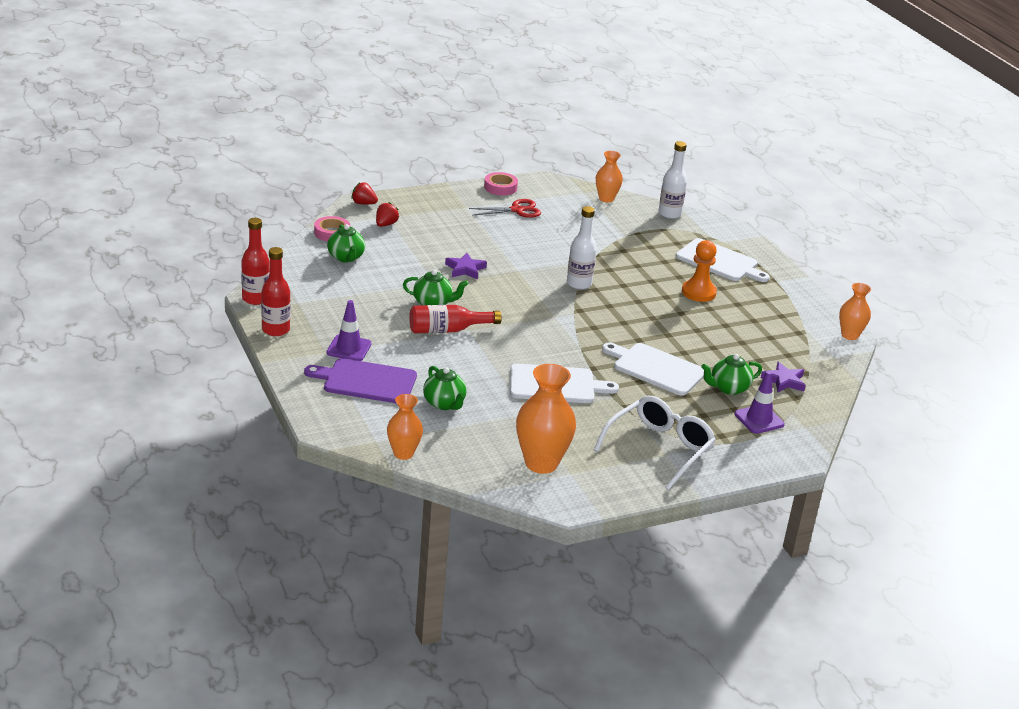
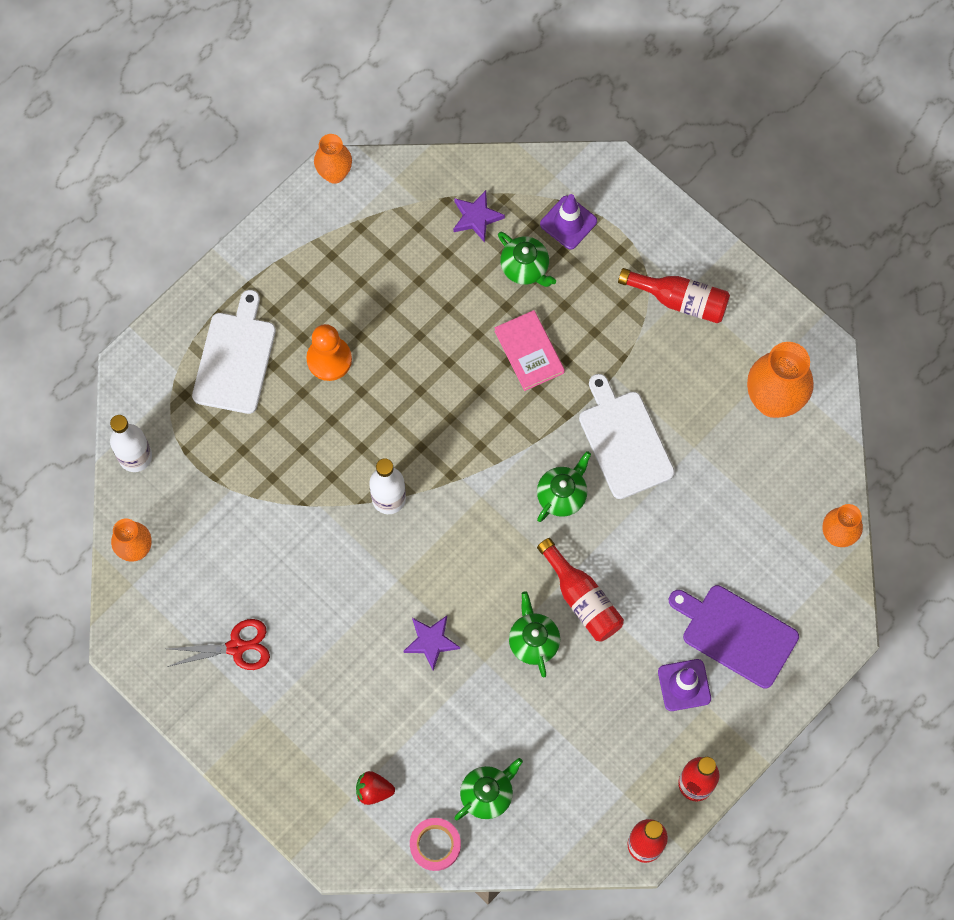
camera: 110 degrees left, 40 degrees up
purple cutting board [304,358,417,403] -> purple cutting board turned 135 degrees clockwise [669,585,799,689]
red strawberry [351,182,378,204] -> none
green teapot [423,366,467,410] -> green teapot moved to [537,451,591,522]
red scissors [469,199,541,218] -> red scissors turned 120 degrees clockwise [167,619,270,670]
pink tape [484,172,518,195] -> none
white glasses [594,396,716,490] -> red bottle [618,268,730,324]
white cutting board [602,342,704,396] -> pink book [494,310,565,391]

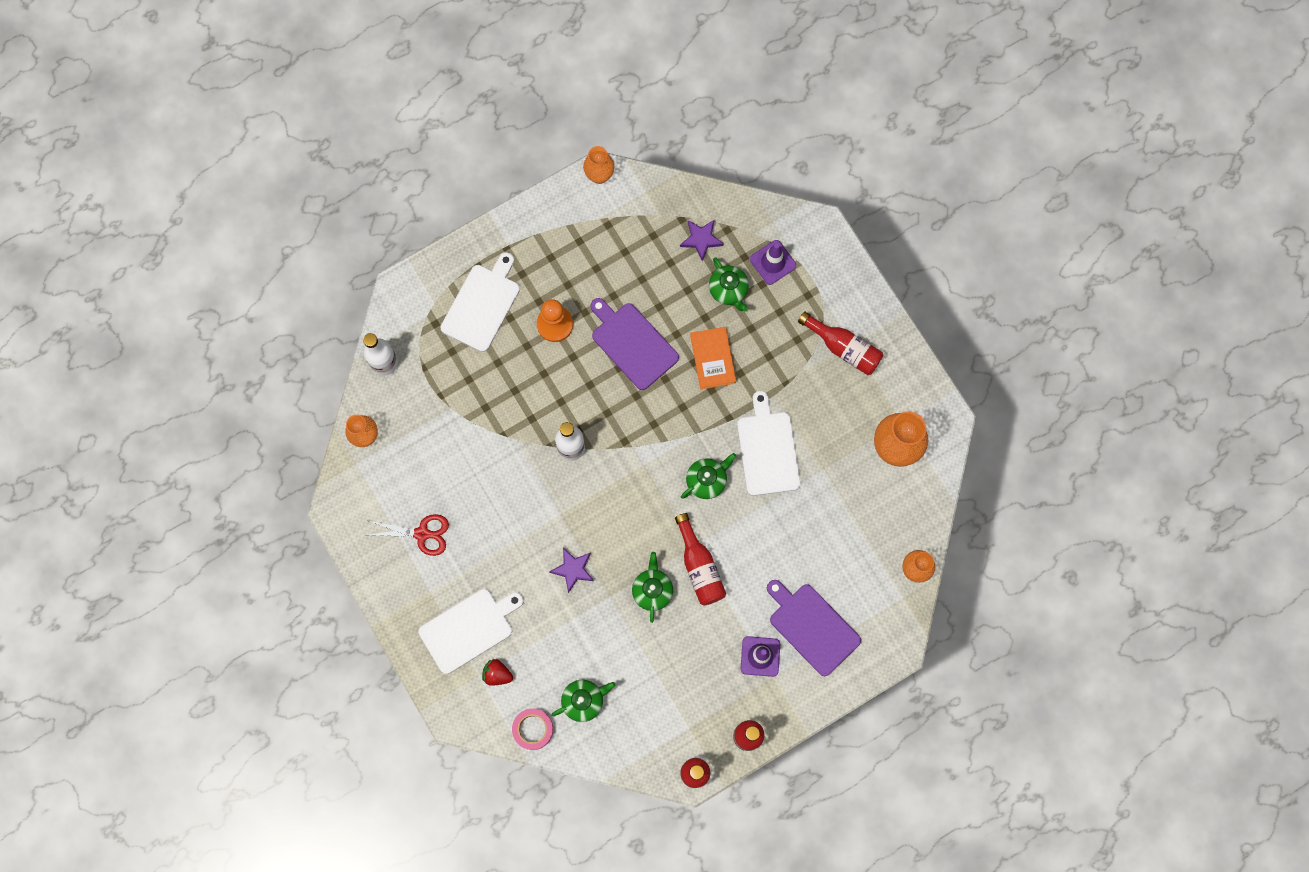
camera: 15 degrees right, 5 degrees up
pink book [494,310,565,391] -> orange book [690,327,736,389]
none -> white cutting board [418,589,524,674]
none -> purple cutting board [590,298,679,390]

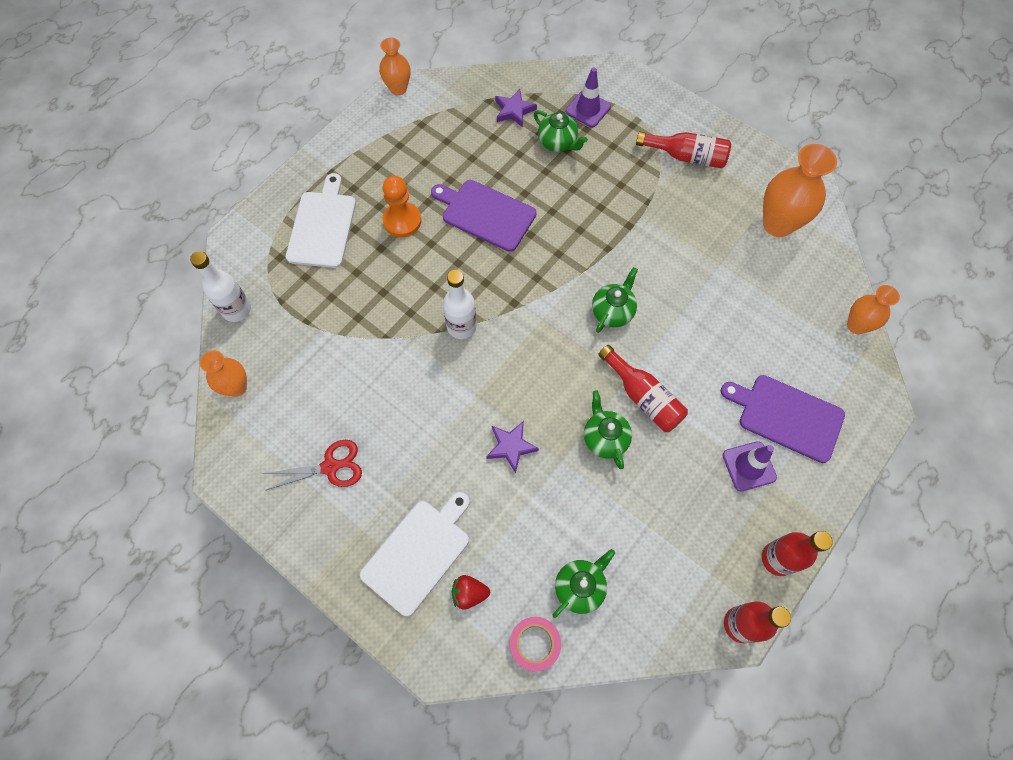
camera: 20 degrees left, 10 degrees down
orange book [690,327,736,389] -> none
white cutting board [737,391,801,496] -> none

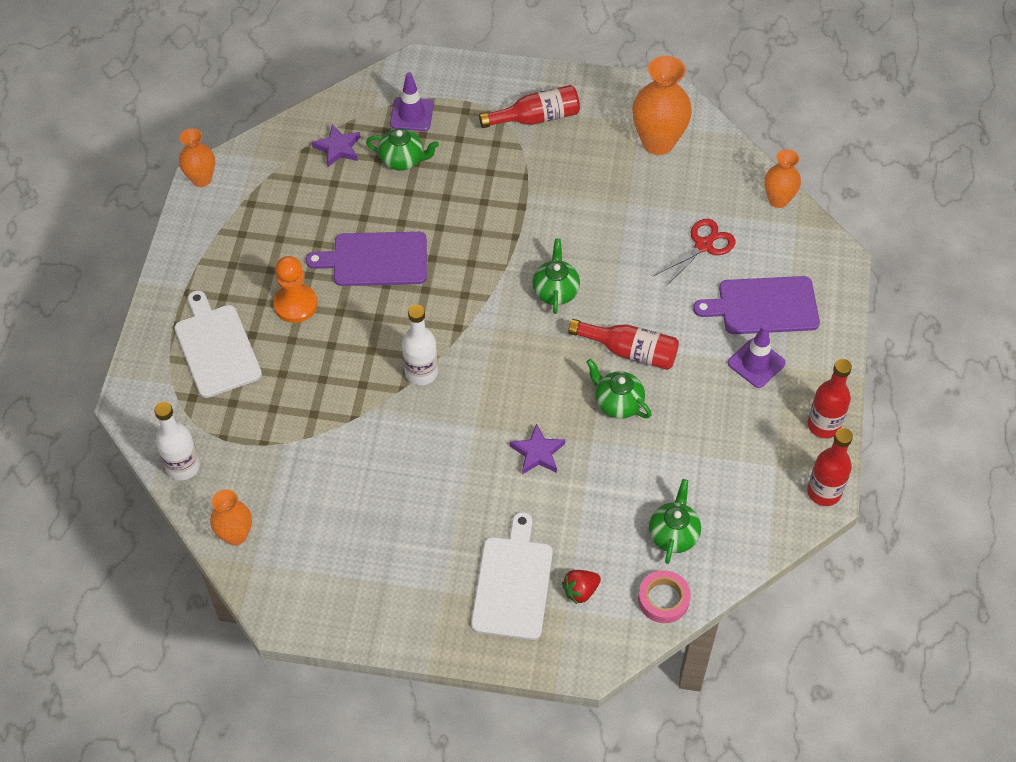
camera: 30 degrees left, 10 degrees down
red scissors [264,440,362,491] -> red scissors moved to [654,219,736,286]

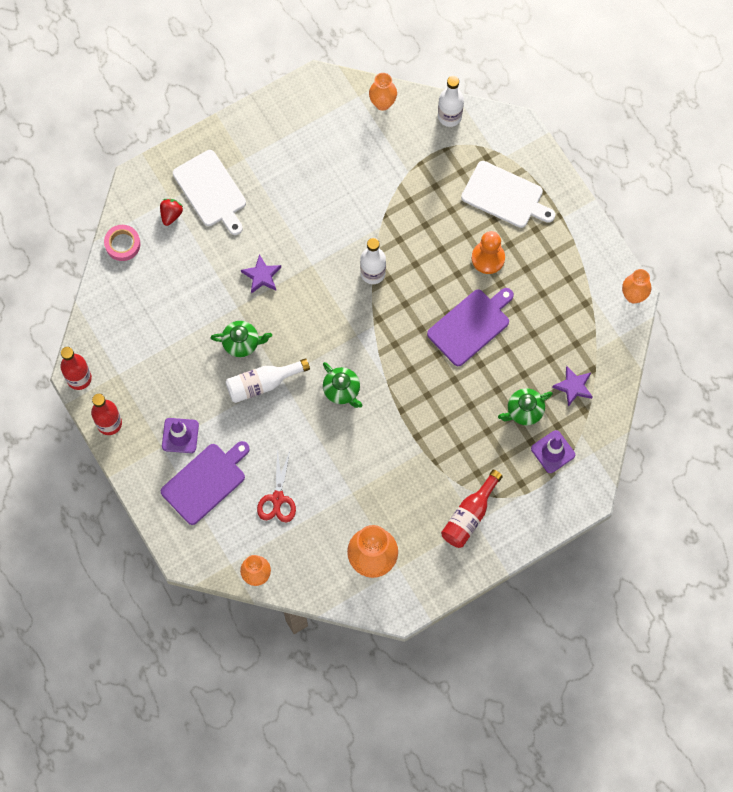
camera: 140 degrees right, 15 degrees up
red bottle [568,319,679,370] -> white bottle [226,358,310,403]
green teapot [649,479,701,564] -> none

